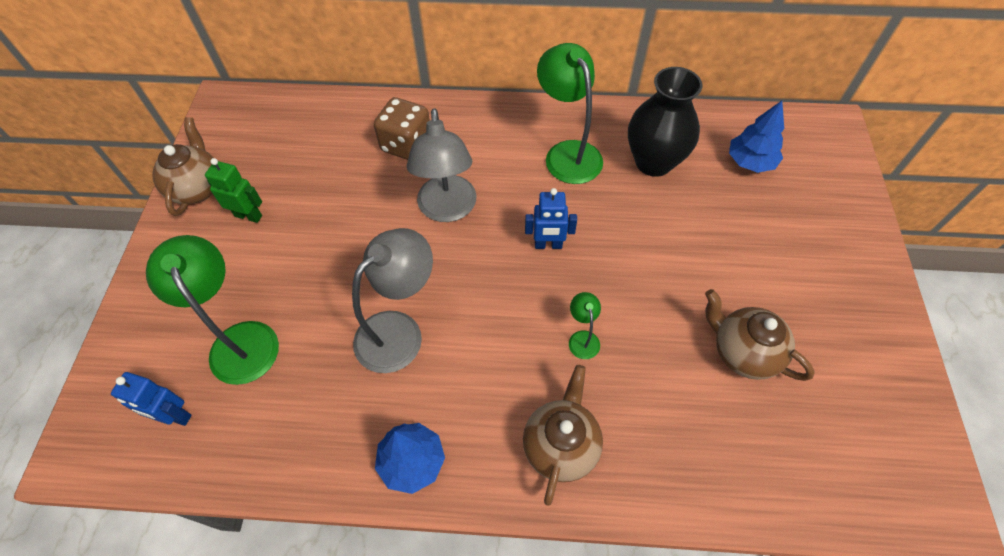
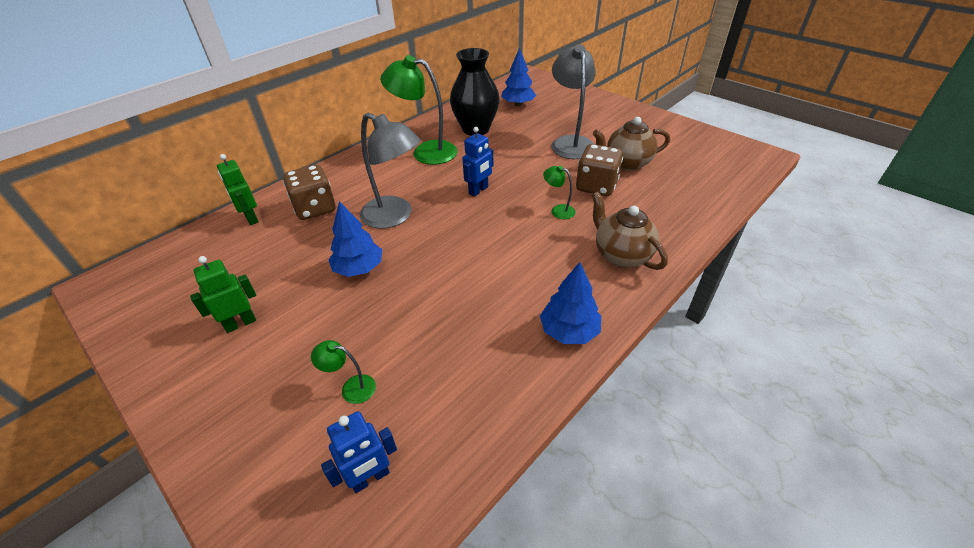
camera: 50 degrees left, 15 degrees down
green lamp [146,235,279,385] -> green lamp [311,340,376,404], size x0.46
brown teapot [152,117,213,216] -> none
grey lamp [352,228,433,373] -> grey lamp moved to [551,44,596,159]
none -> green robot [217,154,259,225]
none -> blue tree [329,201,382,277]
none -> brown dice [576,144,623,196]

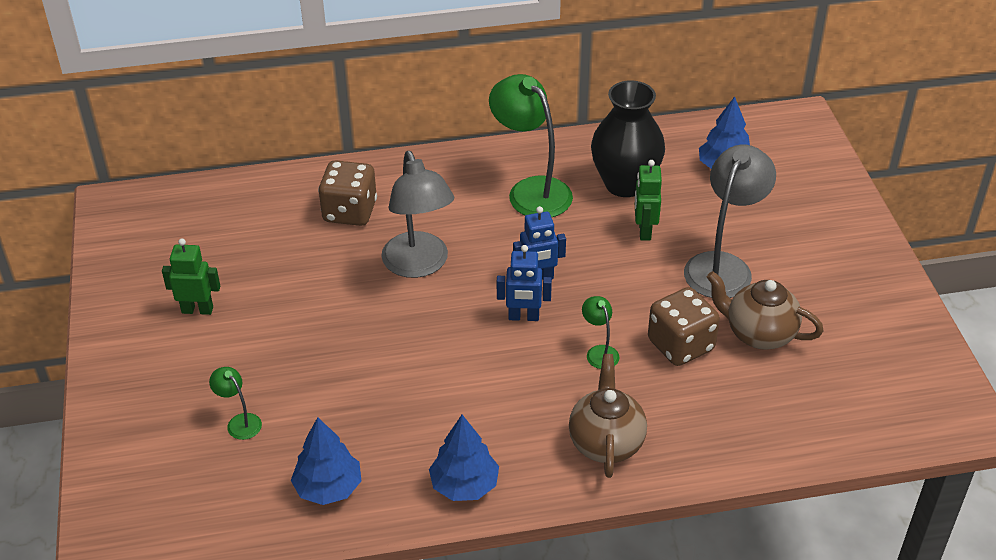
camera: 35 degrees right, 0 degrees up
green robot [217,154,259,225] -> green robot moved to [635,160,662,241]
blue robot [321,411,397,493] -> blue robot moved to [497,245,552,321]
blue tree [329,201,382,277] -> blue tree moved to [291,417,361,505]

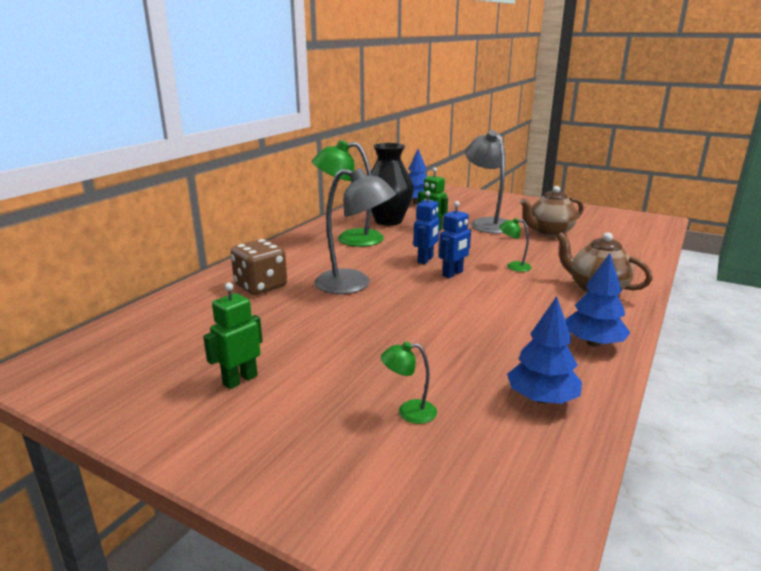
camera: 50 degrees left, 20 degrees down
brown dice [648,287,720,366] -> none

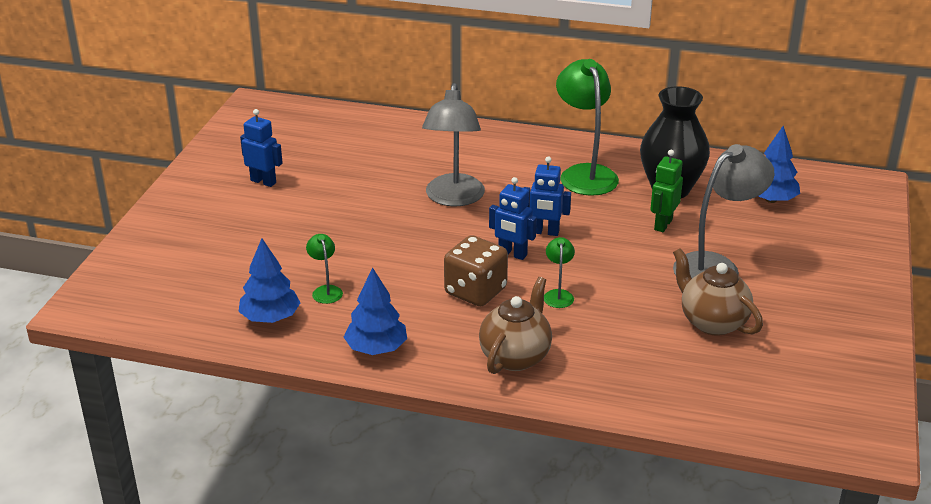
camera: 75 degrees right, 10 degrees up
green robot [203,282,263,389] -> blue robot [240,109,283,187]
brown dice [231,239,287,295] -> brown dice moved to [444,235,508,306]
green lamp [381,342,437,424] -> green lamp moved to [306,234,343,304]

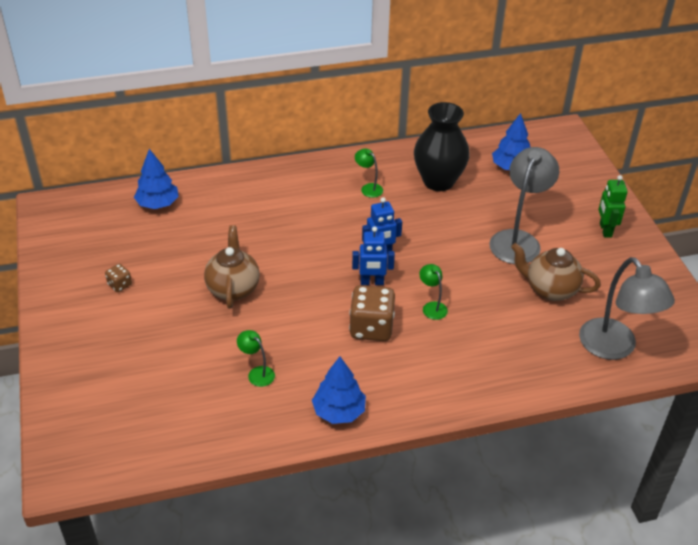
camera: 30 degrees left, 10 degrees up
blue tree [238,238,301,323] -> blue tree moved to [134,149,179,209]
blue robot [240,109,283,187] -> brown dice [105,264,132,292]
grey lamp [422,83,485,206] -> grey lamp moved to [579,257,675,360]
brown teapot [479,277,552,374] -> brown teapot moved to [204,225,260,309]
green lamp [556,59,619,196] -> green lamp [355,148,383,198], size x0.46
green robot [650,150,683,232] -> green robot moved to [599,175,628,238]

